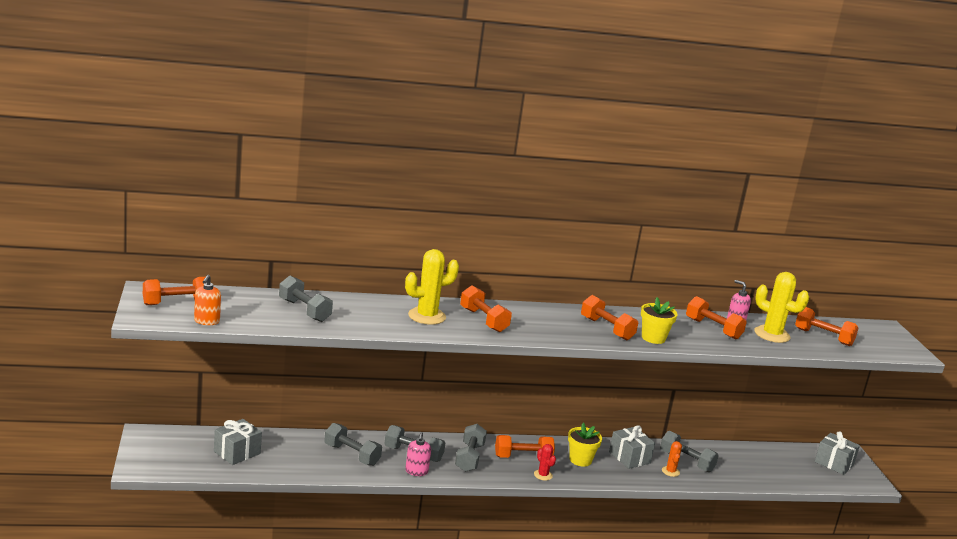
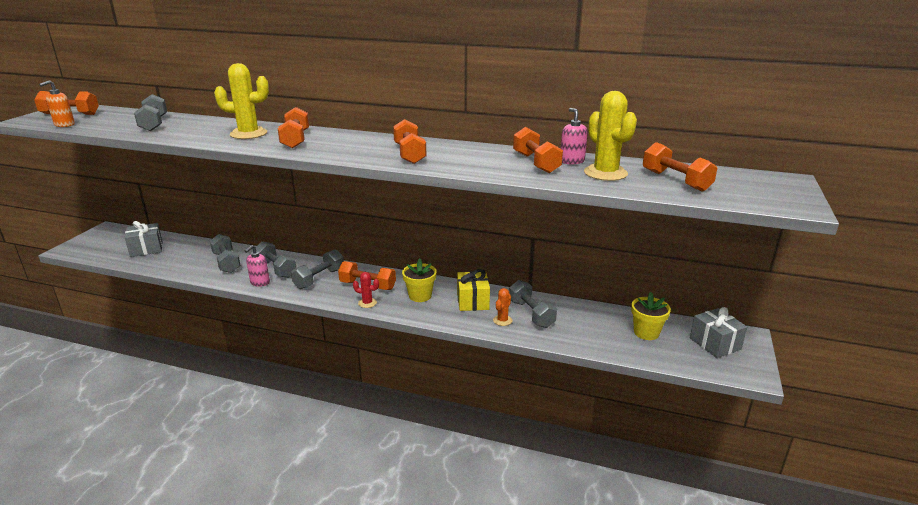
camera: 30 degrees right, 5 degrees up
red cactus [534,444,556,481] -> red cactus turned 75 degrees counterclockwise [353,272,379,308]
grey gift [609,425,655,469] -> yellow gift [457,269,490,311]
yellow flower pot [641,297,677,344] -> yellow flower pot moved to [631,292,671,340]

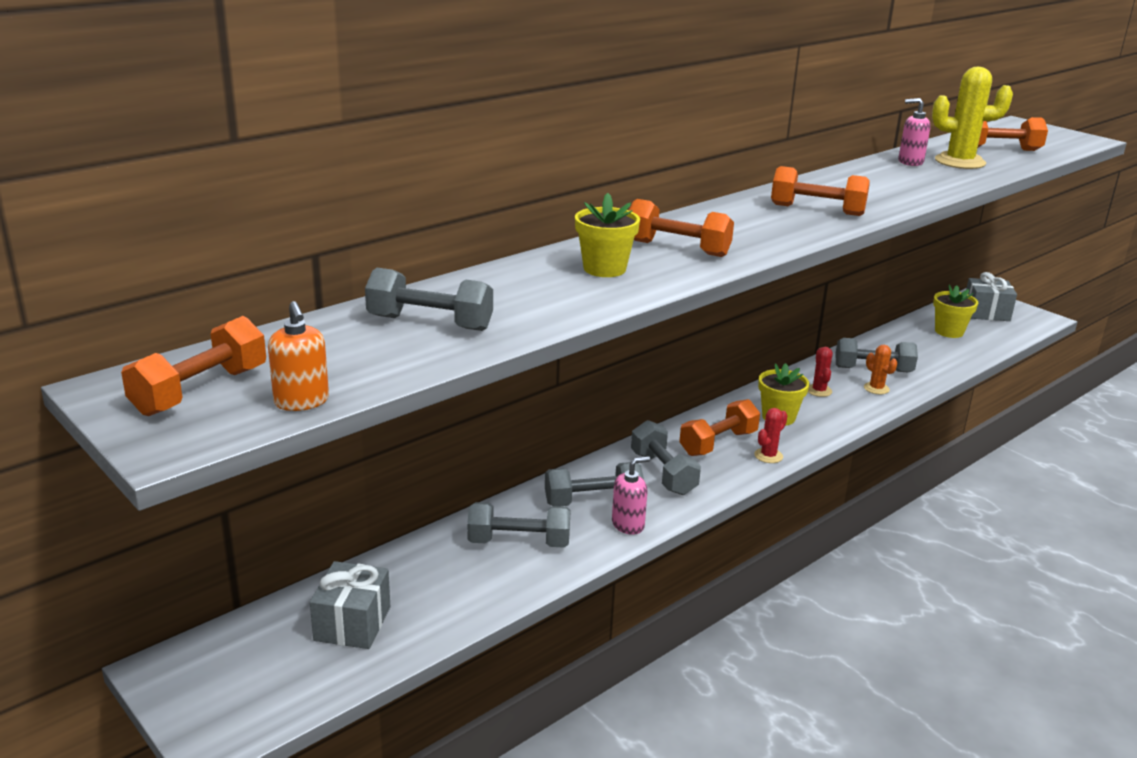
camera: 60 degrees left, 0 degrees up
yellow cactus [214,63,269,139] -> yellow flower pot [575,193,640,277]
pink soap dispenser [245,245,270,287] -> pink soap dispenser turned 90 degrees counterclockwise [612,456,650,535]
yellow gift [457,269,490,311] -> red cactus [808,347,833,397]
orange dumbbell [513,127,563,173] -> none

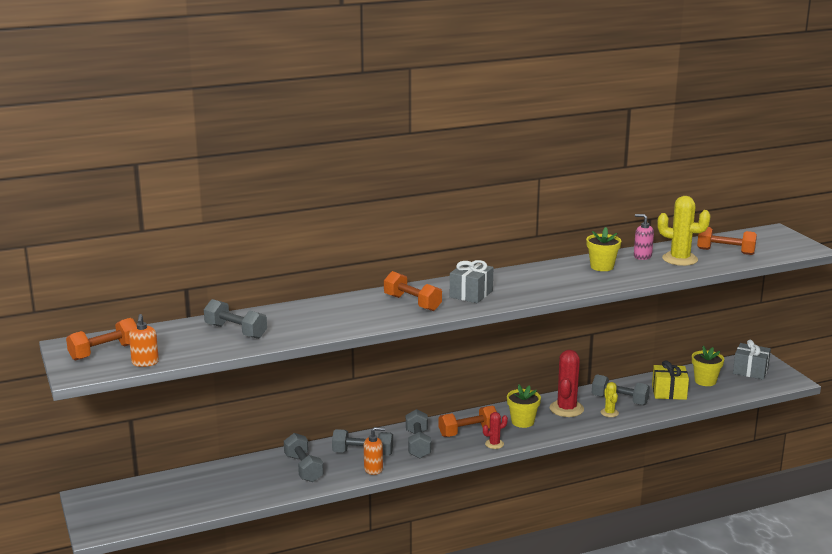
camera: 20 degrees right, 5 degrees down
grey gift [310,561,390,649] -> grey gift moved to [450,260,493,303]
grey dumbbell [467,502,571,548] -> grey dumbbell turned 45 degrees clockwise [284,433,324,482]
yellow flower pot [575,193,640,277] -> yellow flower pot moved to [586,227,621,271]
pink soap dispenser [612,456,650,535] -> orange soap dispenser [364,427,385,475]
orange dumbbell [771,166,870,216] -> none
red cactus [808,347,833,397] -> red cactus [550,350,584,417], size x1.90
orange cactus [864,345,897,394] -> yellow cactus [601,382,619,417]
none -> yellow gift [652,360,689,400]

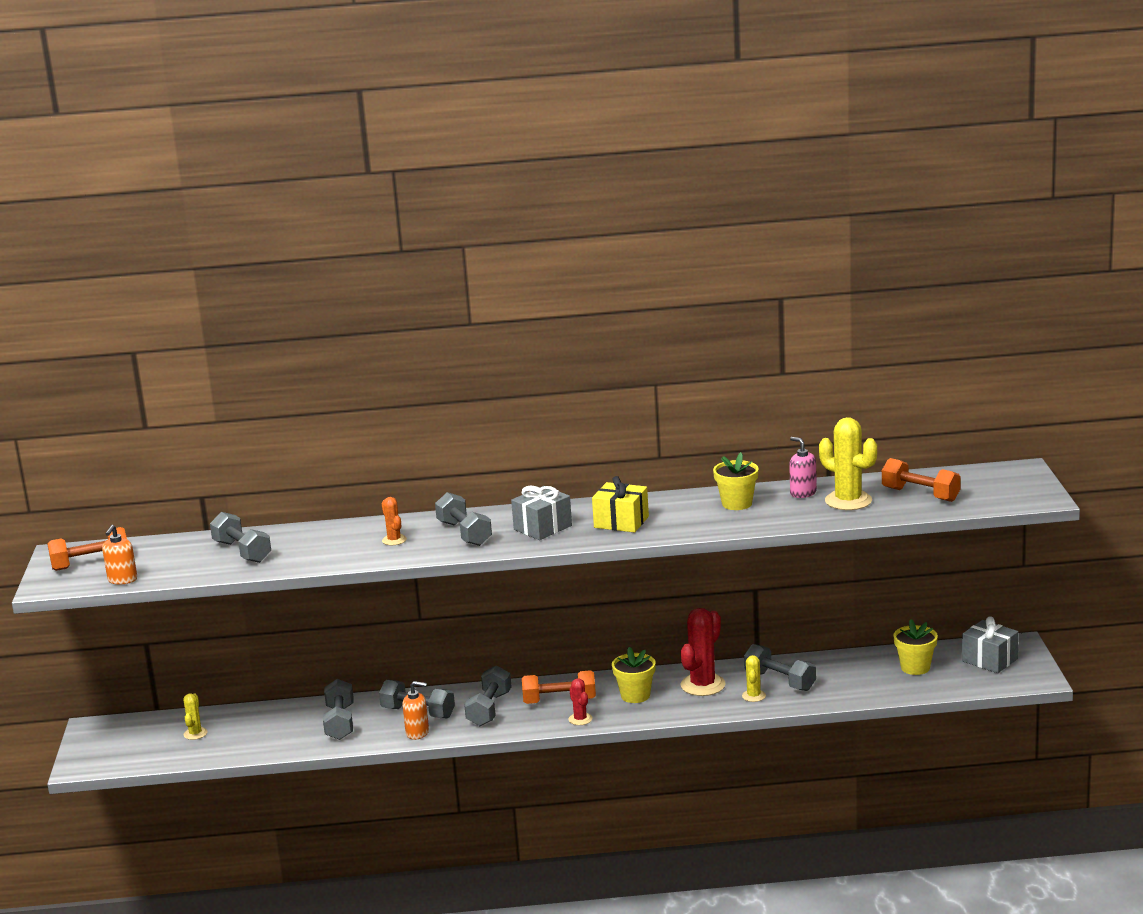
camera: 20 degrees right, 0 degrees up
orange dumbbell [384,271,442,311] -> grey dumbbell [435,492,492,546]
red cactus [483,412,508,449] -> red cactus turned 75 degrees clockwise [568,678,593,725]
yellow gift [652,360,689,400] -> yellow gift moved to [592,476,649,532]
none -> yellow cactus [183,693,208,740]
none -> orange cactus [382,497,407,545]

